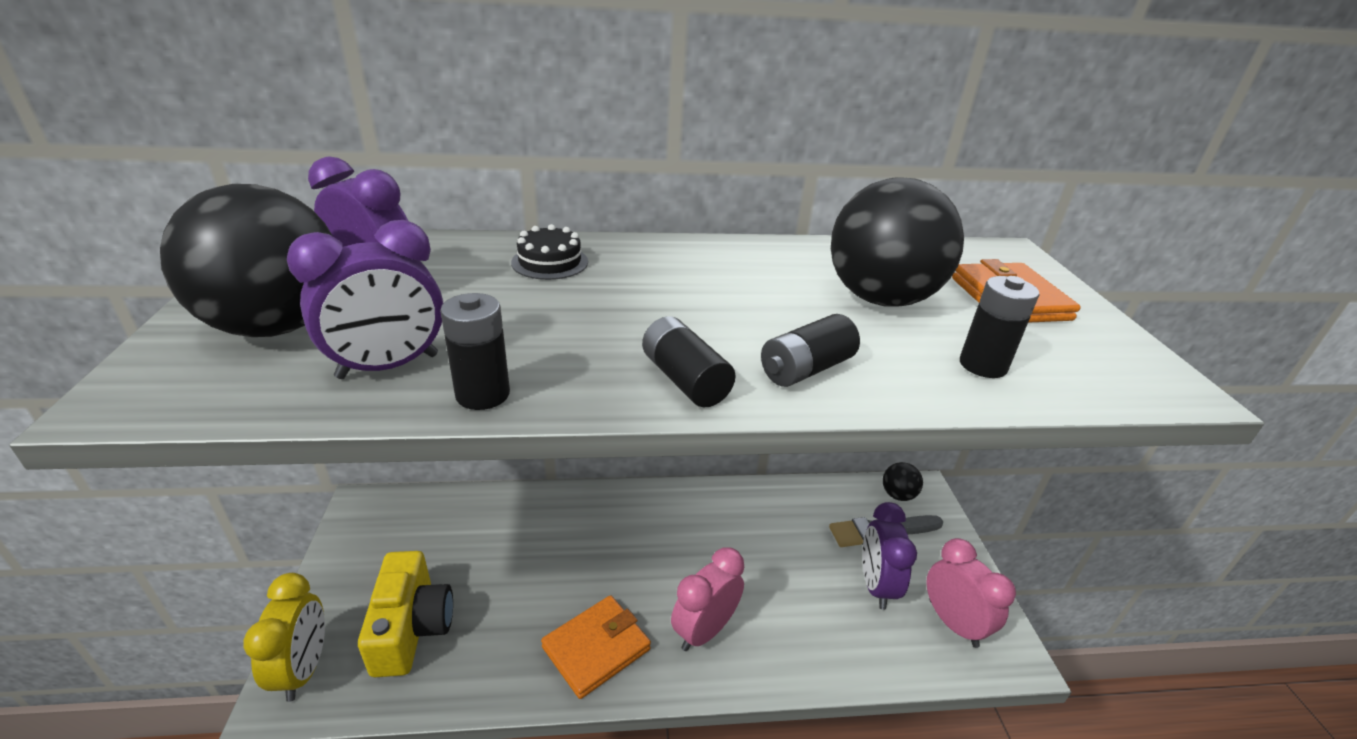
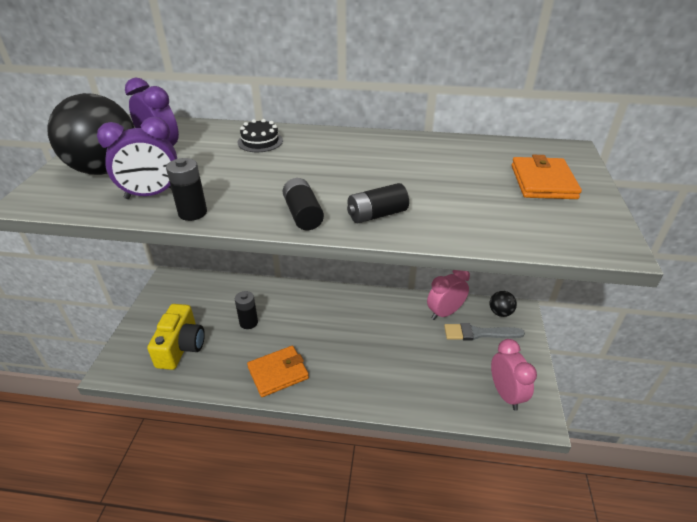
camera: 15 degrees right, 5 degrees up
yellow clock [243,573,325,702] -> none
pink clock [671,547,744,651] -> pink clock moved to [427,270,470,320]
black ball [831,177,964,307] -> none
purple clock [862,502,917,610] -> none
black battery [960,276,1039,378] -> black battery moved to [235,291,258,329]

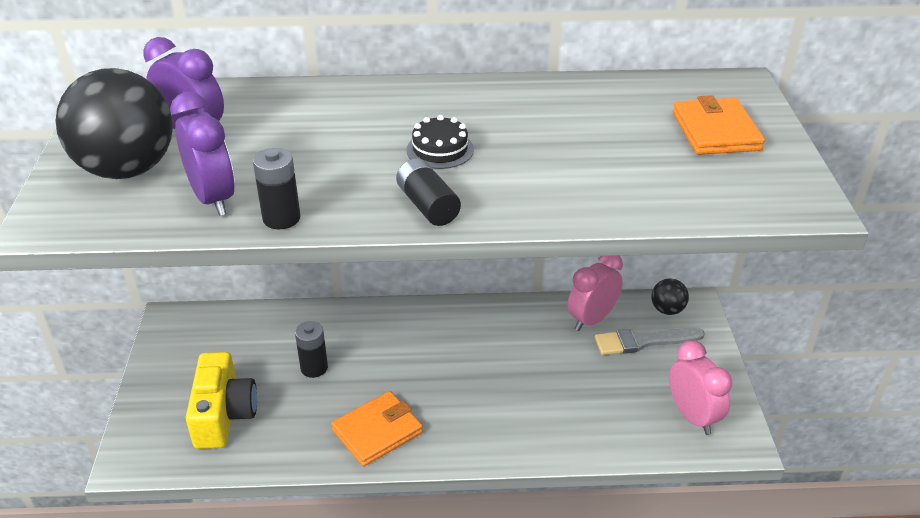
camera: 10 degrees left, 0 degrees up
purple clock [97,117,177,199] -> purple clock turned 90 degrees counterclockwise [170,92,235,216]
black cake [238,119,283,152] -> black cake moved to [406,115,474,169]
black battery [347,183,409,223] -> none

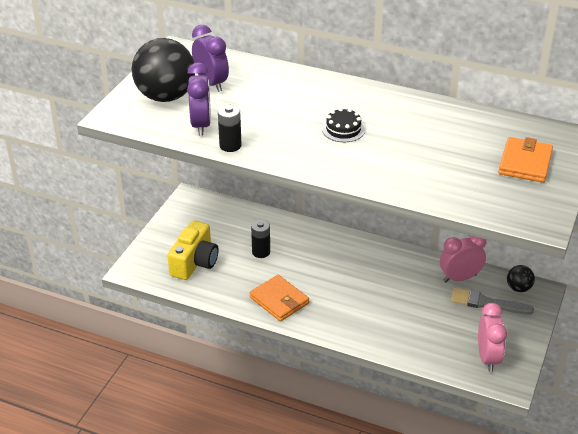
camera: 25 degrees right, 0 degrees up
orange wallet [331,391,423,467] -> orange wallet turned 60 degrees clockwise [249,275,309,321]
black battery [396,158,461,226] -> none

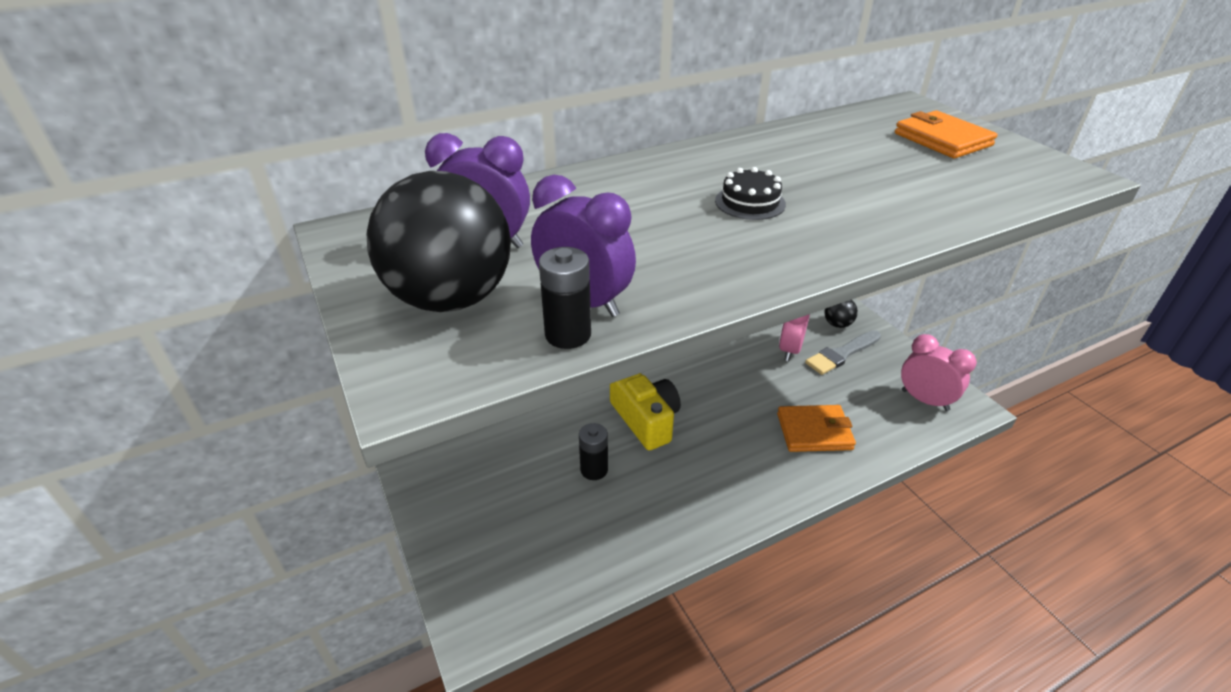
camera: 50 degrees left, 0 degrees up
yellow camera [167,220,219,280] -> yellow camera moved to [610,373,681,450]
black battery [218,105,242,152] -> black battery moved to [539,247,591,349]
orange wallet [249,275,309,321] -> orange wallet moved to [777,405,856,452]

